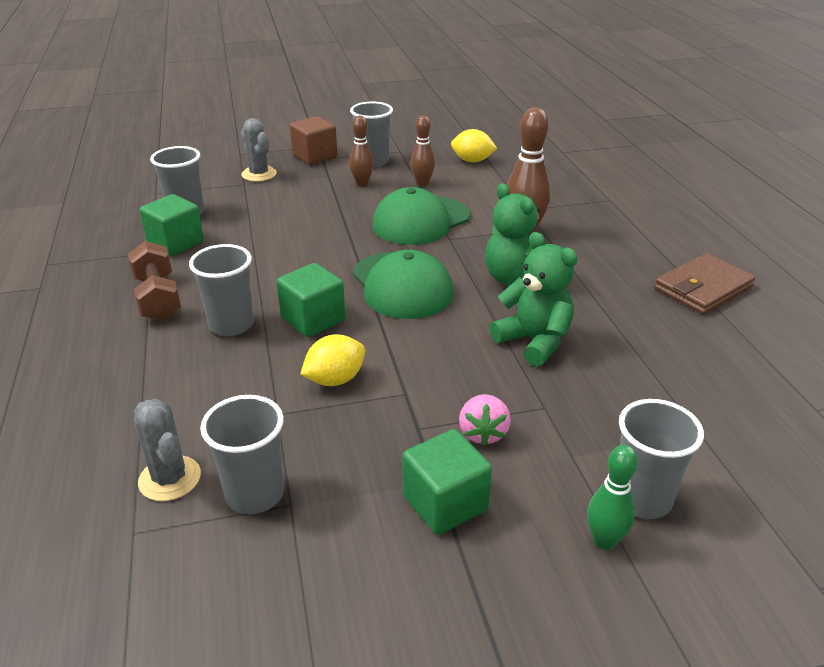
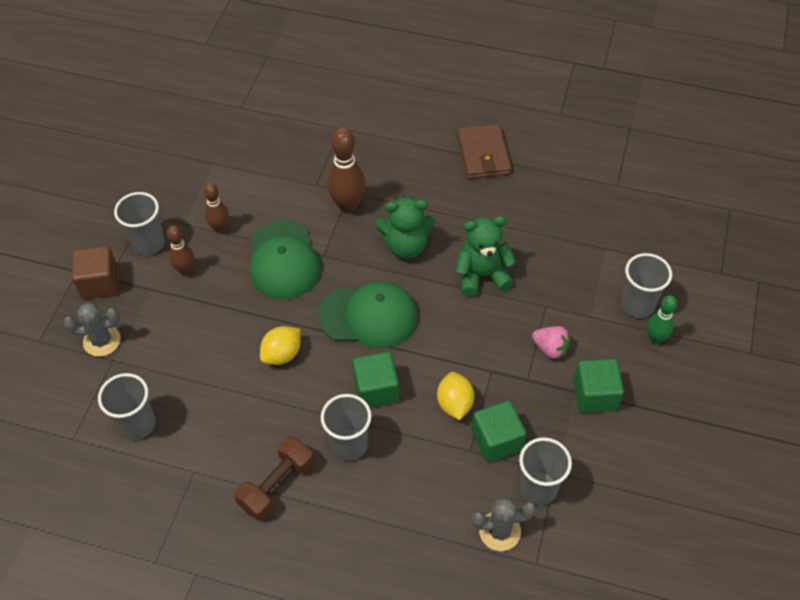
camera: 60 degrees left, 20 degrees up
brown dumbbell [128,241,181,321] -> brown dumbbell turned 60 degrees counterclockwise [234,436,314,520]
green cube [139,194,204,256] -> green cube moved to [472,401,526,463]
yellow lemon [451,129,497,162] -> yellow lemon moved to [260,326,301,365]

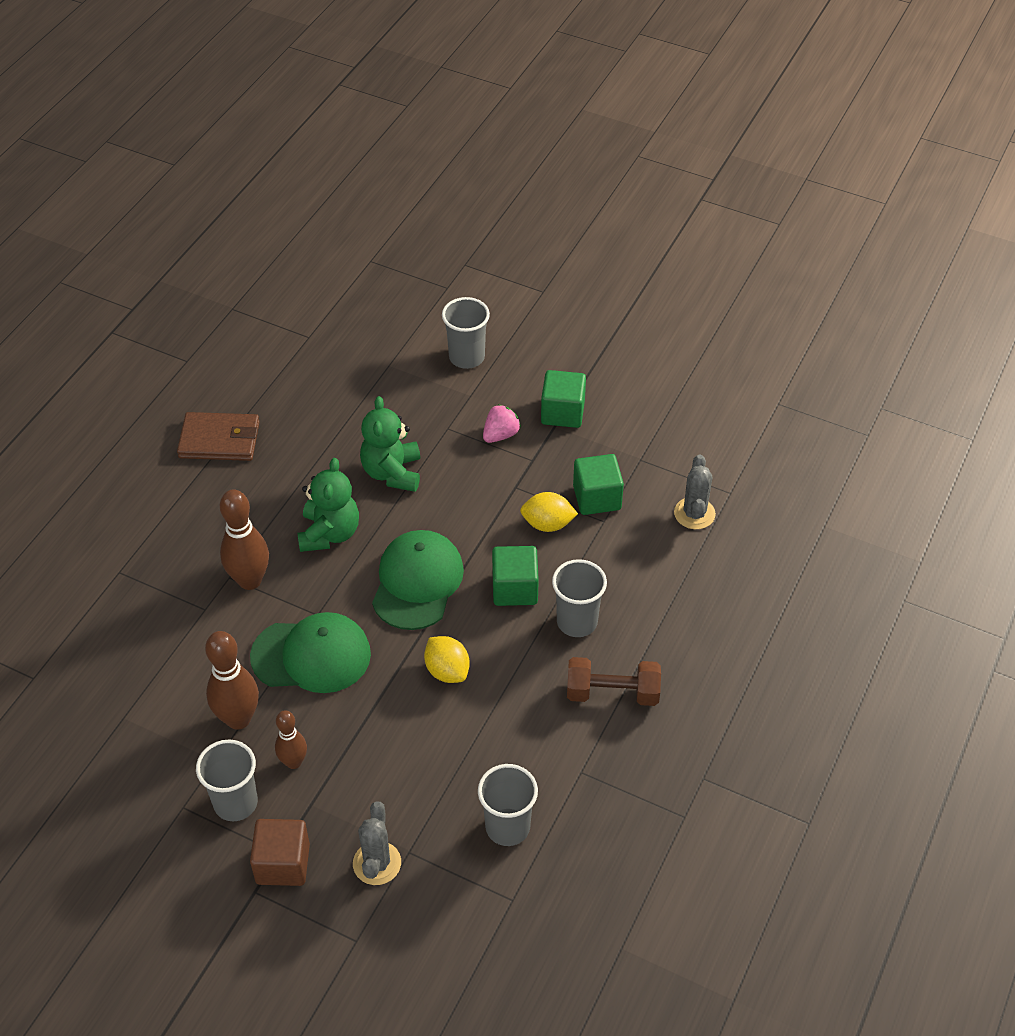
camera: 80 degrees left, 5 degrees down
brown bowling pin [203,183,229,233] -> brown bowling pin [205,631,259,730], size x1.63
brown dumbbell [234,436,314,520] -> brown dumbbell turned 45 degrees counterclockwise [567,657,661,706]
grey cup [519,437,572,505] -> none
green bowling pin [647,295,677,344] -> none

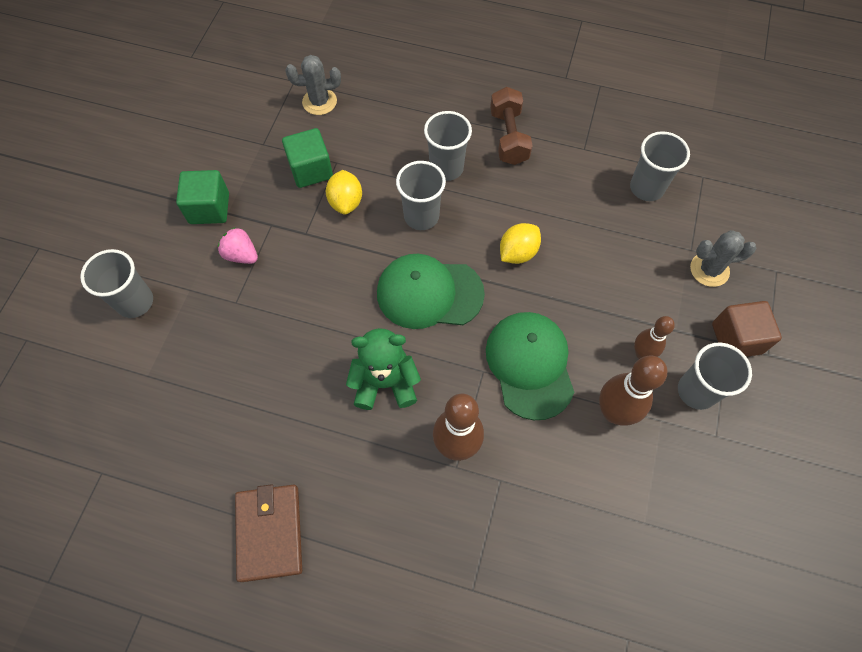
camera: 100 degrees left, 15 degrees up
green teddy bear [360,396,420,492] -> none
green cube [492,546,539,606] -> grey cup [396,161,446,230]

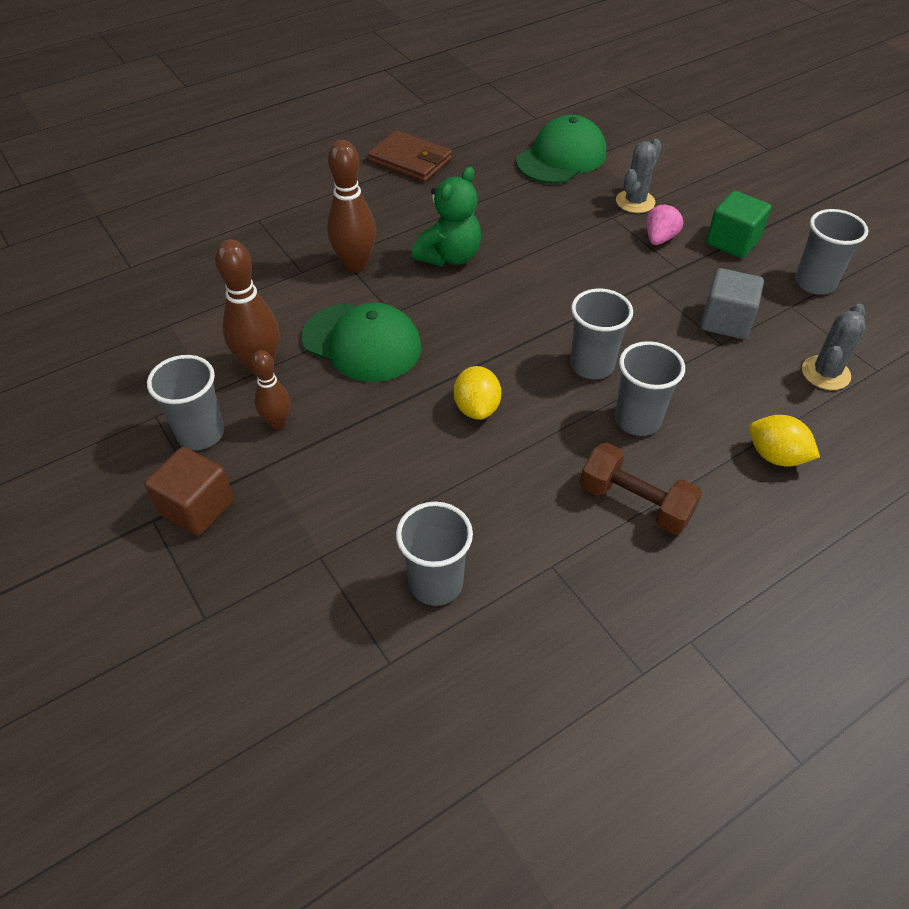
camera: 130 degrees right, 15 degrees down
grey cup [80,249,153,318] -> grey cup moved to [795,209,868,294]
pink strawberry [218,227,258,264] -> pink strawberry turned 45 degrees counterclockwise [647,204,683,245]
green cube [282,128,333,188] -> grey cube [700,268,764,339]
yellow lemon [326,170,362,215] -> yellow lemon moved to [749,415,820,466]
green cap [377,254,485,329] -> green cap moved to [516,115,606,184]
grey cactus [690,230,757,287] -> grey cactus moved to [616,139,662,213]

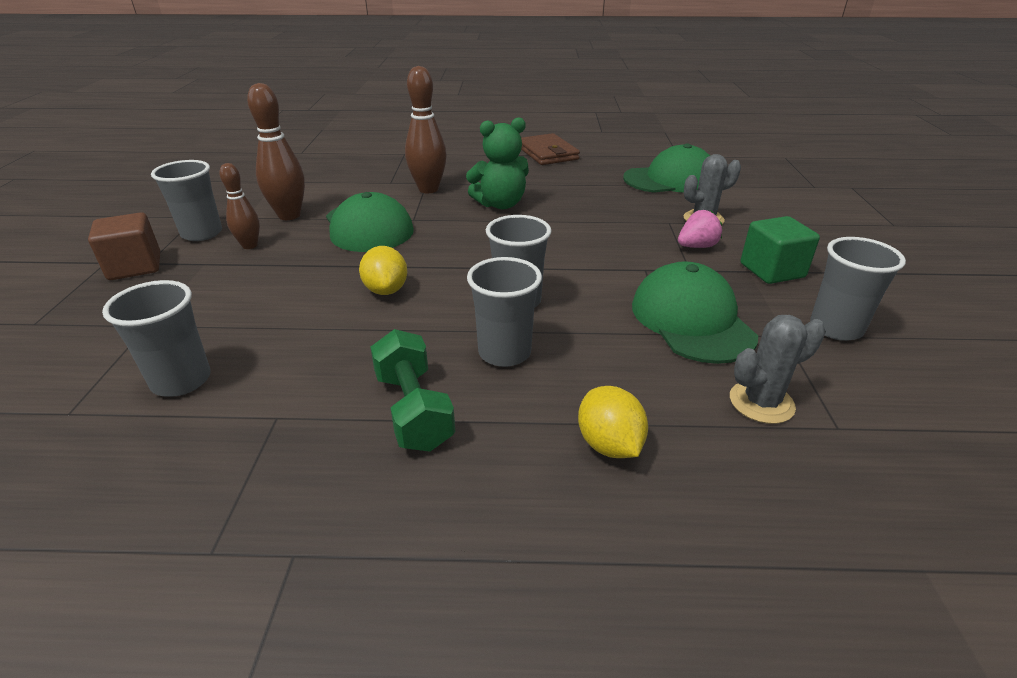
camera: 35 degrees right, 15 degrees down
yellow lemon [454,366,501,420] -> yellow lemon turned 45 degrees counterclockwise [359,246,407,295]
brown dumbbell [580,443,702,535] -> green dumbbell [370,329,455,452]
grey cube [700,268,764,339] -> green cap [632,261,758,364]

